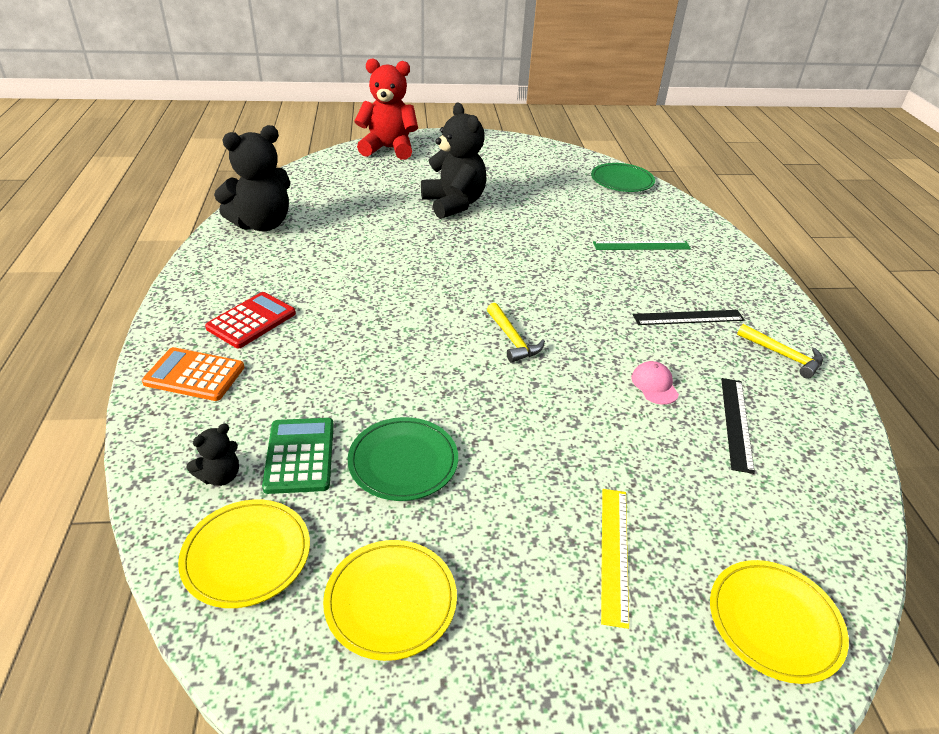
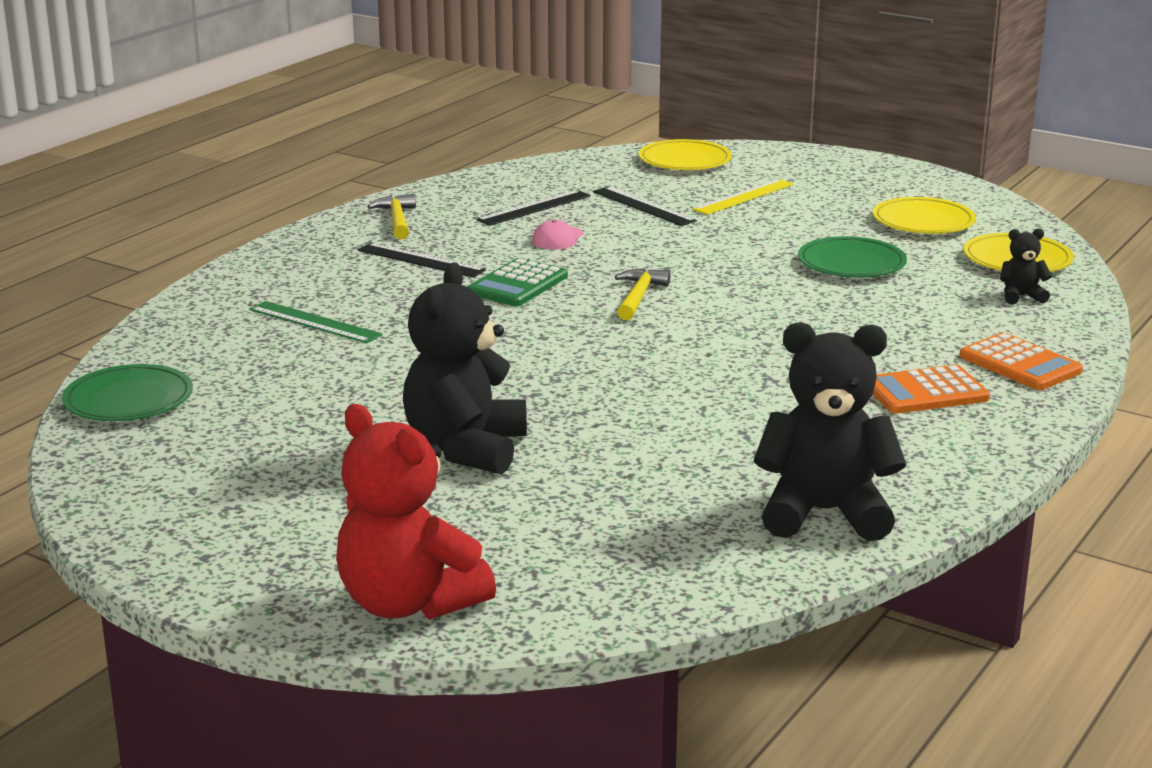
camera: 140 degrees left, 15 degrees down
red calculator [205,292,296,348] -> orange calculator [873,365,990,414]
green calculator [262,418,334,494] -> green calculator moved to [467,258,568,306]
none -> black ruler [593,187,697,226]

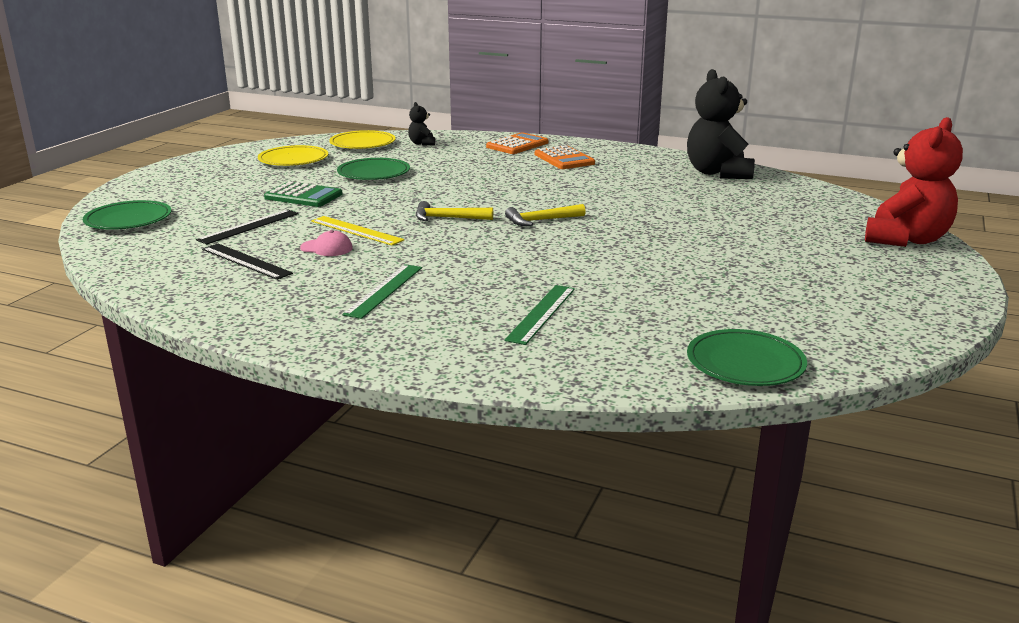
camera: 100 degrees left, 0 degrees up
black ruler [358,243,486,278] -> green ruler [342,264,422,319]
yellow hammer [368,194,416,239] -> yellow hammer moved to [505,204,586,226]
black teddy bear [403,263,527,474] -> none
green calculator [467,258,568,306] -> green calculator moved to [264,181,343,207]
yellow plate [639,139,732,170] -> green plate [83,200,172,230]
yellow ruler [692,179,794,215] -> yellow ruler moved to [311,216,405,246]

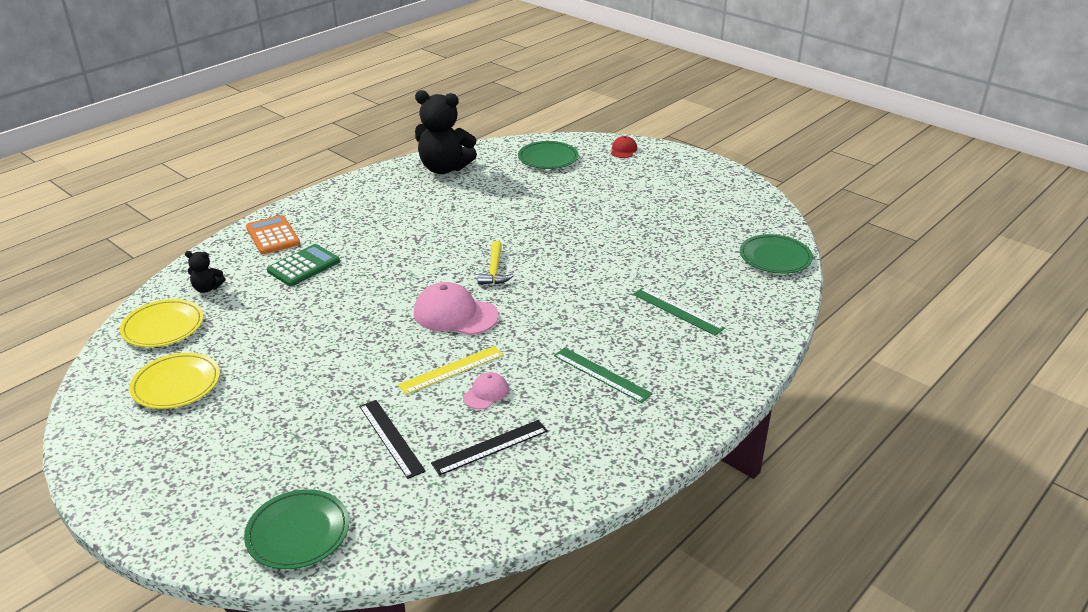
camera: 70 degrees left, 10 degrees up
green calculator [264,181,343,207] -> green calculator moved to [267,244,340,286]
green plate [337,158,410,180] -> green plate moved to [518,141,579,169]
yellow hammer [416,201,493,221] -> pink cap [414,282,499,335]
orange calculator [535,145,595,169] -> none
red teddy bear [865,117,963,247] -> red cap [611,136,637,158]

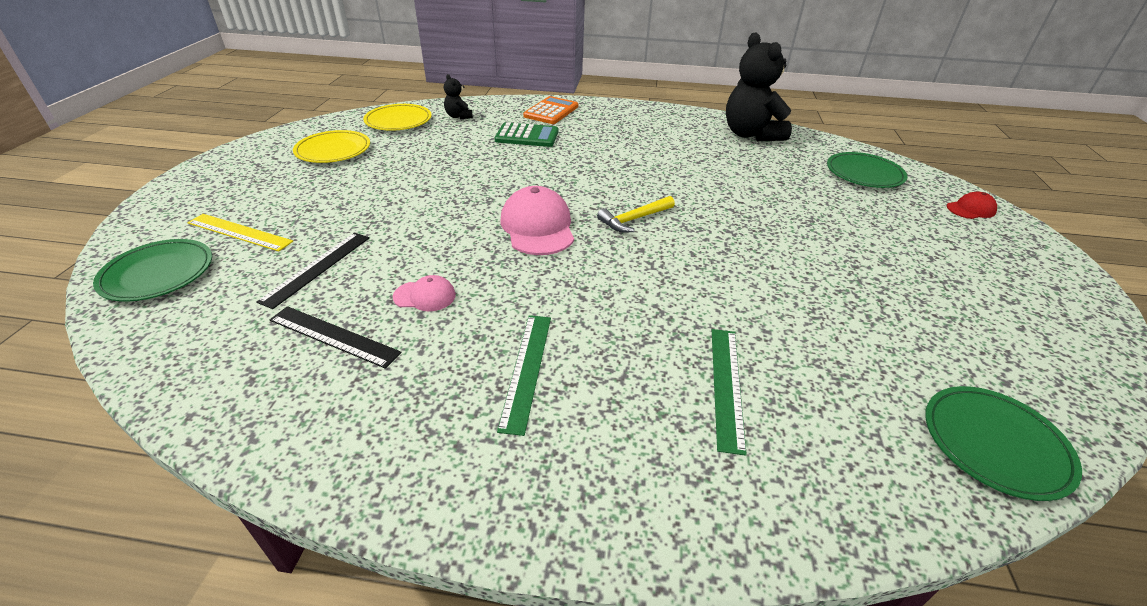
camera: 55 degrees right, 5 degrees up
yellow ruler [398,346,503,395] -> yellow ruler moved to [187,214,293,251]

